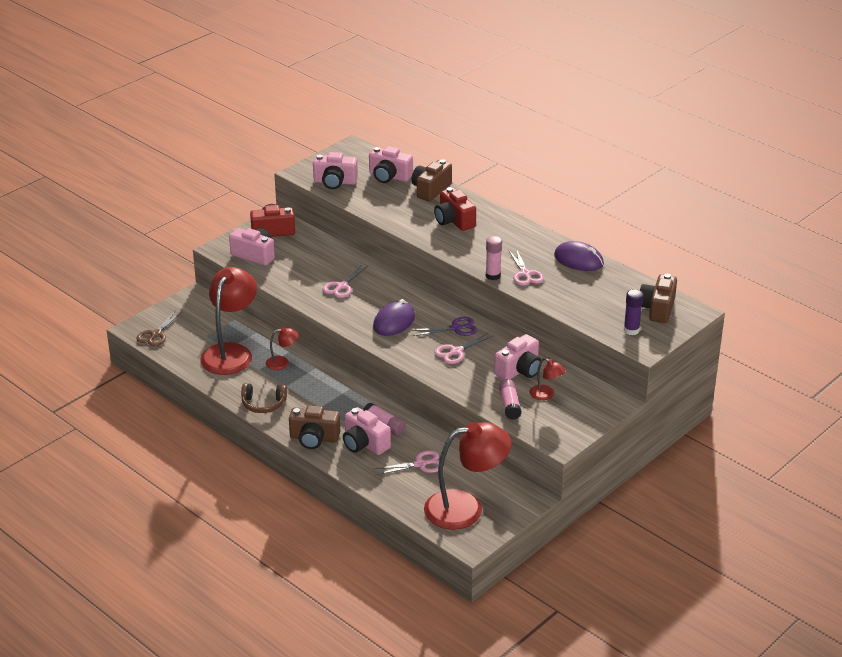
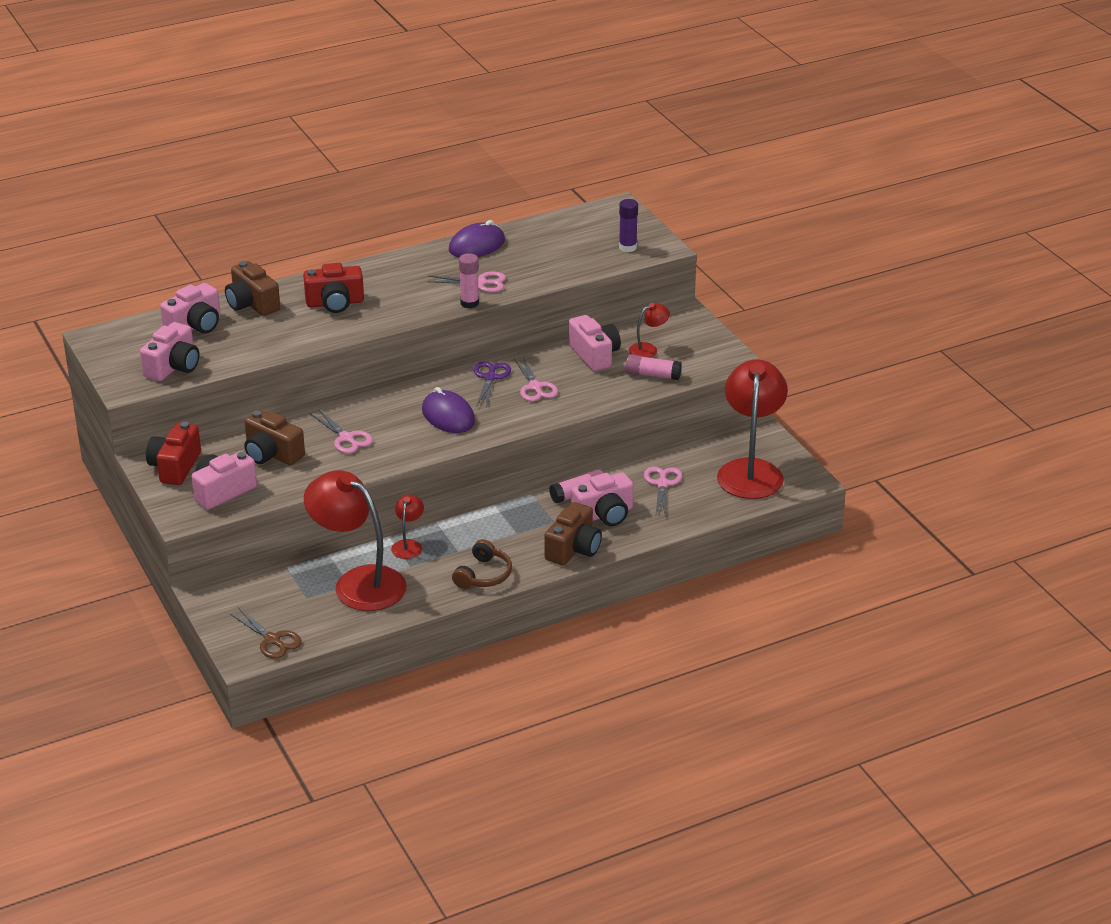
camera: 70 degrees left, 0 degrees up
brown camera [640,274,677,323] -> brown camera moved to [244,410,305,465]

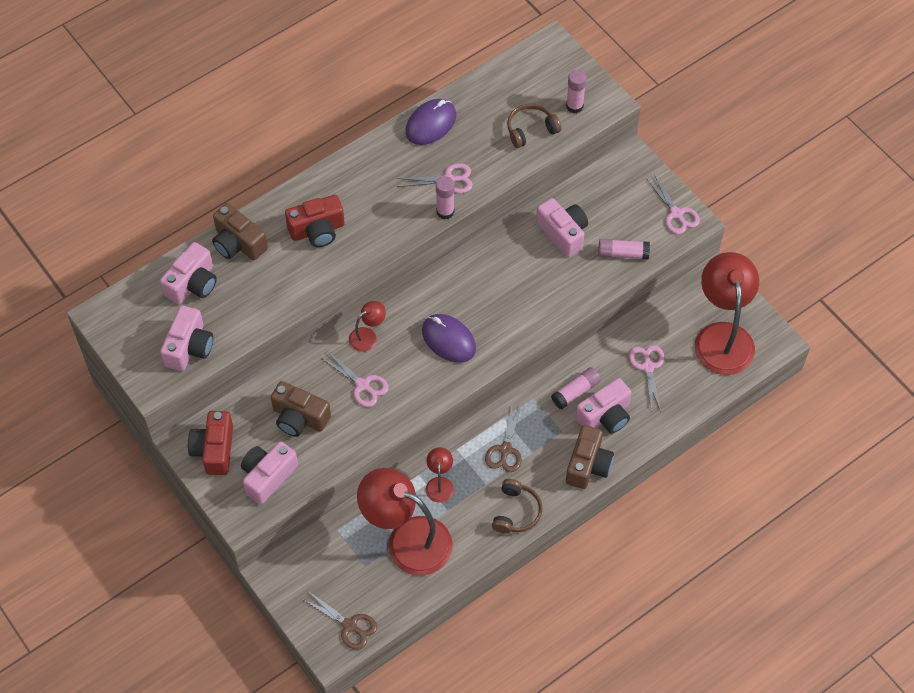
camera: 10 degrees left, 25 degrees up
purple scissors [474,361,511,408] -> none
pink scissors [514,356,558,401] -> pink scissors moved to [646,174,700,234]
purple glue stick [619,199,638,252] -> pink glue stick [566,70,587,114]
red lamp [629,303,670,358] -> red lamp moved to [349,301,386,352]
none -> brown scissors [485,406,522,472]
none -> brown headphones [507,103,561,148]

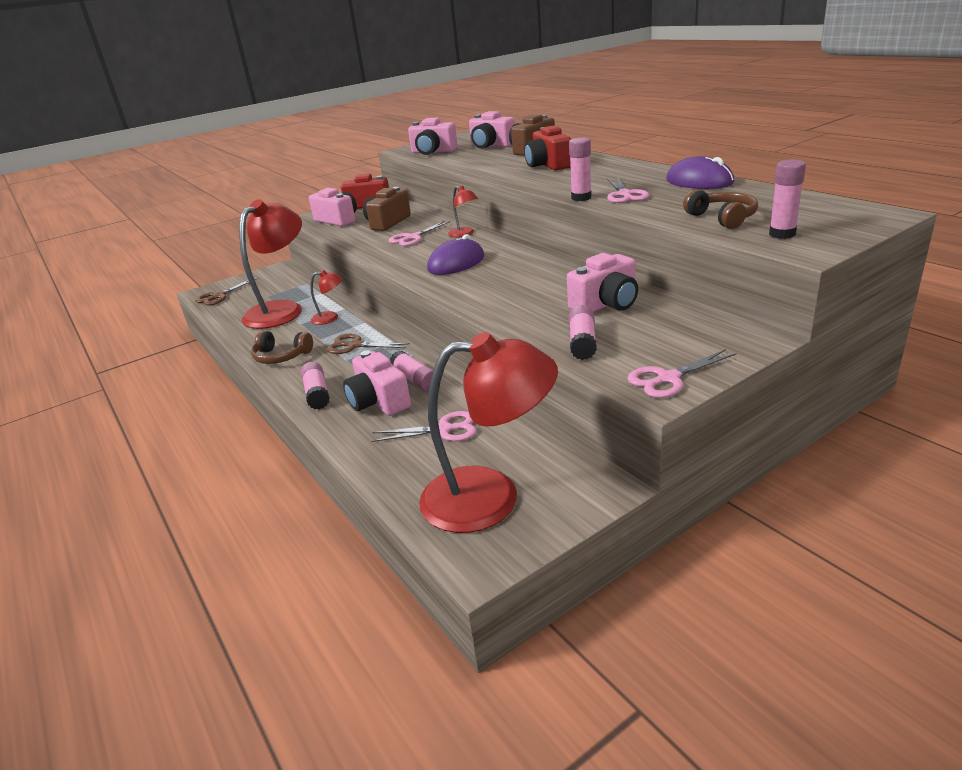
camera: 95 degrees right, 30 degrees down
brown camera [566,425,614,489] -> pink glue stick [301,362,330,409]

